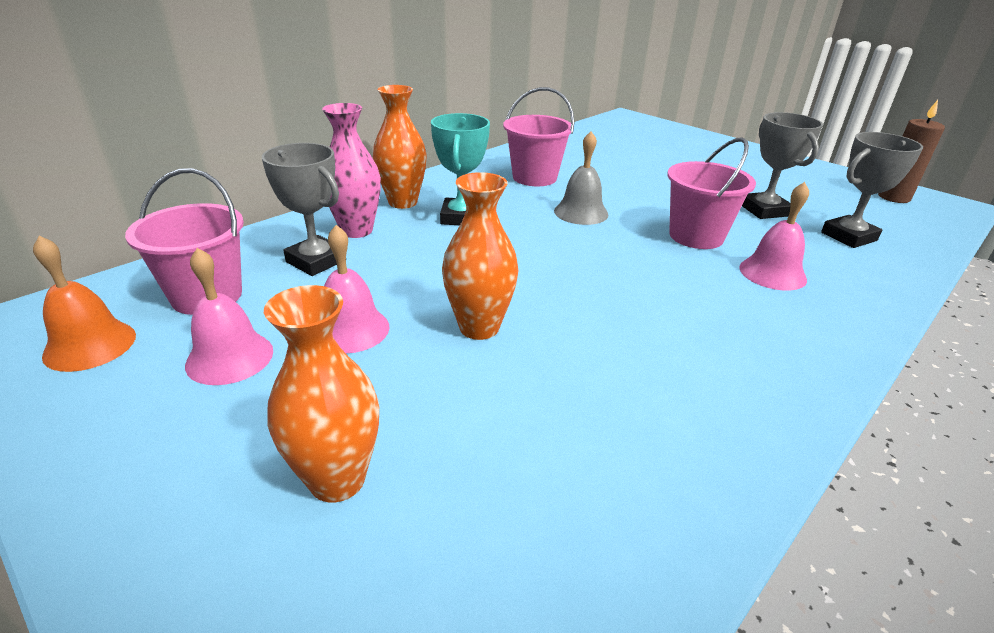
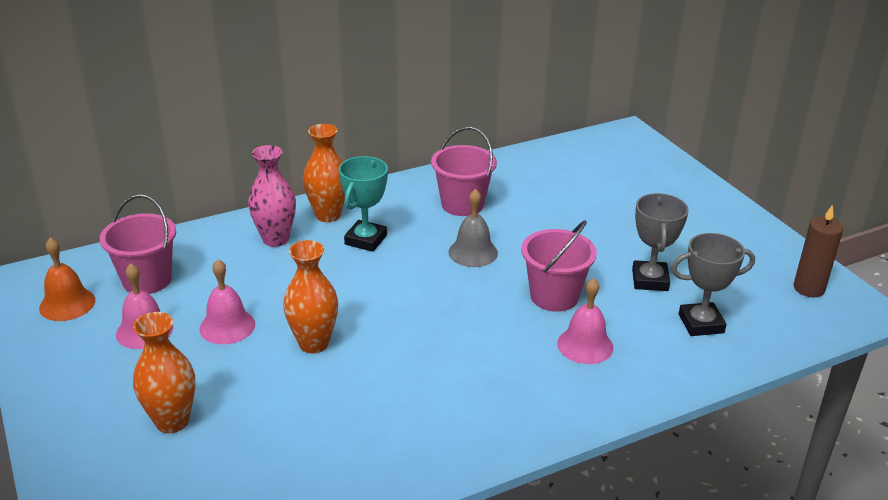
camera: 20 degrees right, 0 degrees up
grey trophy [262,143,339,276] -> none

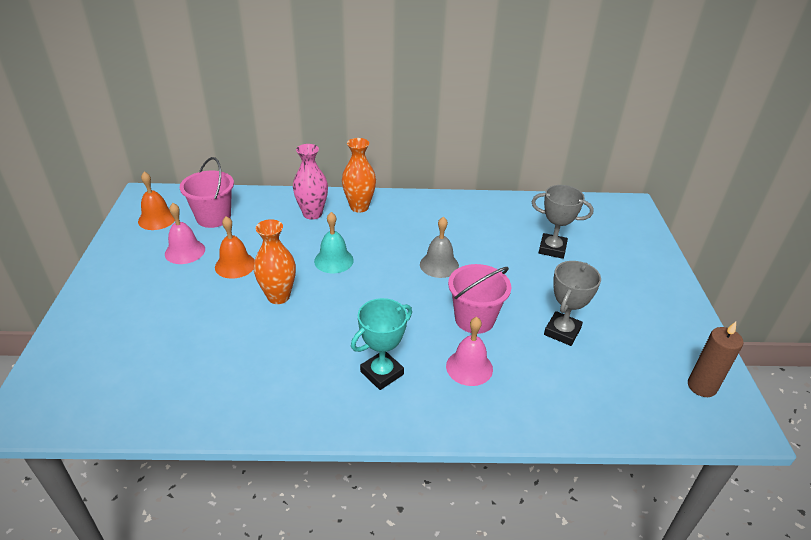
camera: 25 degrees right, 5 degrees up
orange vase [133,312,195,433] -> none
pink bell [199,259,255,344] -> orange bell [215,216,254,279]
turquoise trophy [339,156,388,252] -> turquoise trophy moved to [351,298,412,390]
pink bucket [431,127,497,216] -> none
grey trophy [671,233,755,336] -> grey trophy moved to [532,185,594,259]
none -> turquoise bell [314,212,354,273]

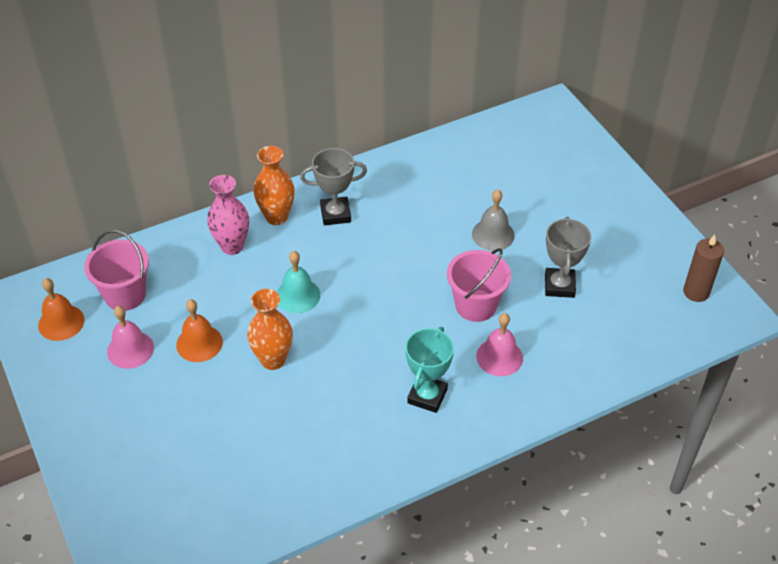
camera: 25 degrees left, 10 degrees up
grey bell [420,217,459,278] -> grey bell moved to [472,190,515,251]
grey trophy [532,185,594,259] -> grey trophy moved to [300,148,367,225]

